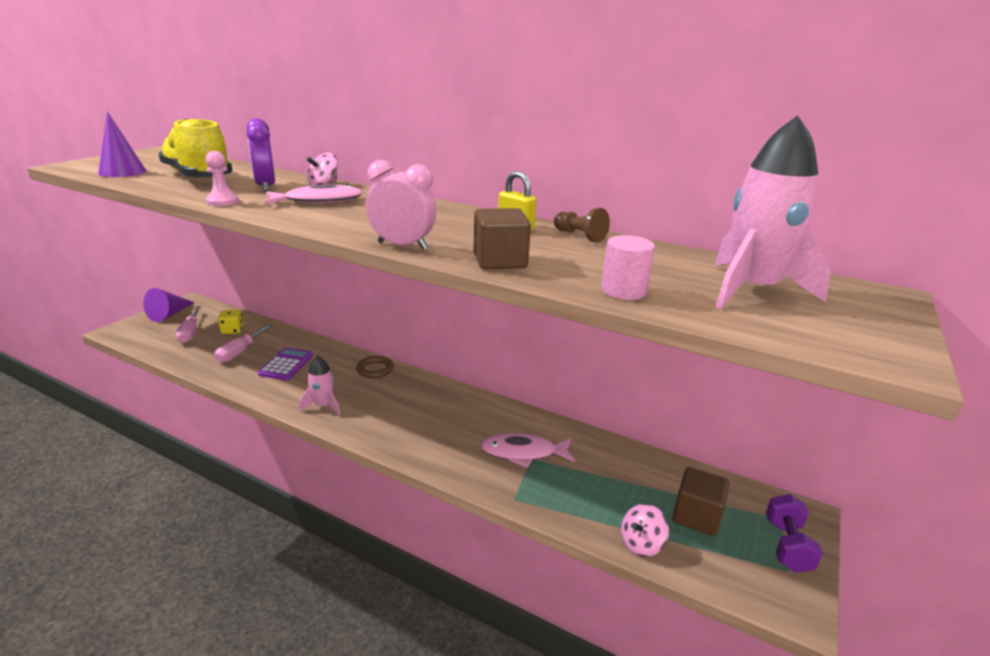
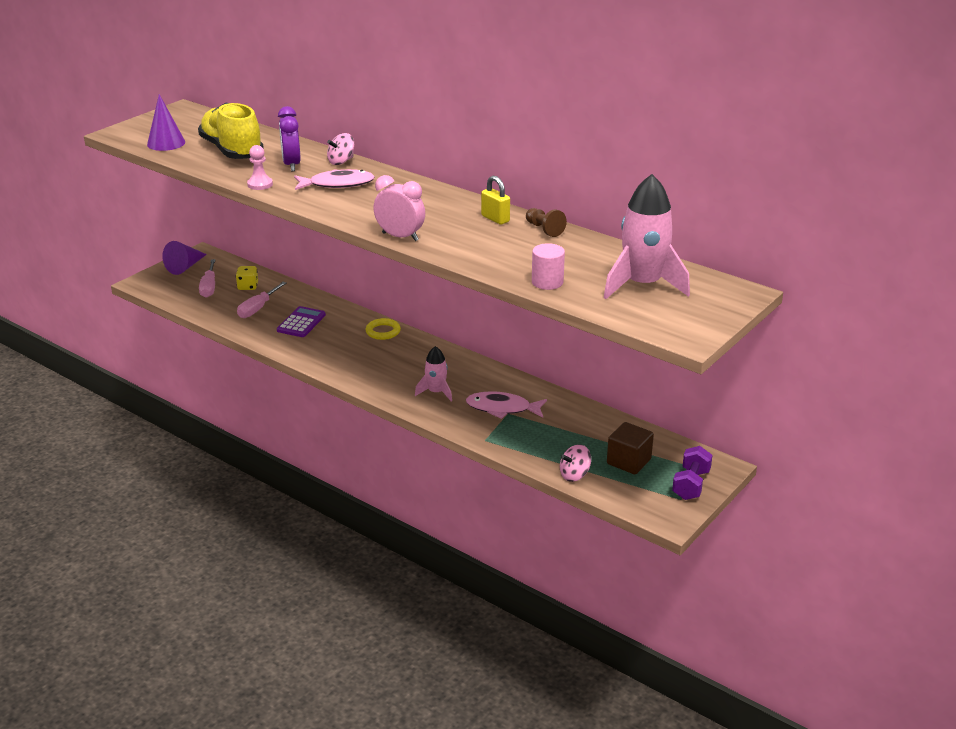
camera: 10 degrees right, 5 degrees up
pink rocket [299,355,340,415] -> pink rocket moved to [415,346,452,401]
brown ring [356,356,394,379] -> yellow ring [366,318,401,340]
brown cube [474,208,531,269] -> none

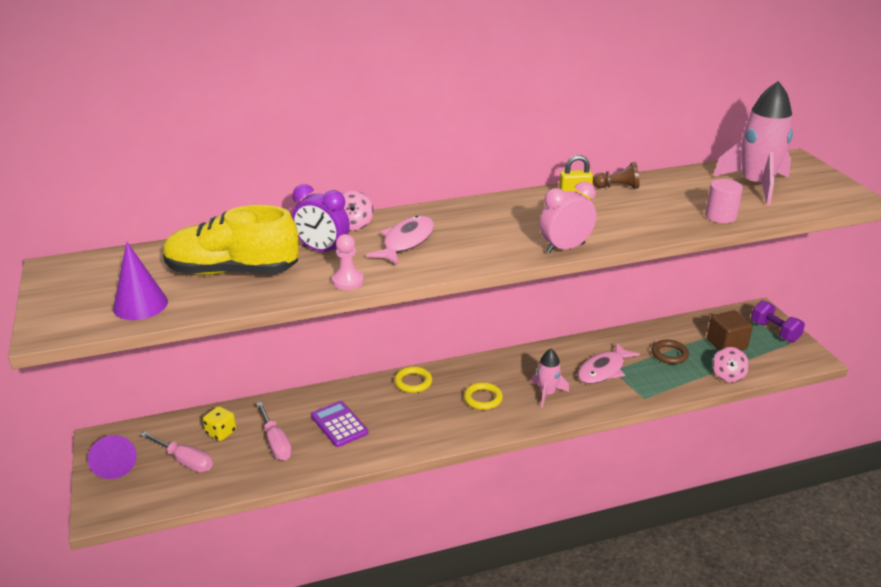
camera: 55 degrees left, 0 degrees up
none -> yellow ring [464,382,503,410]
none -> brown ring [652,340,689,364]

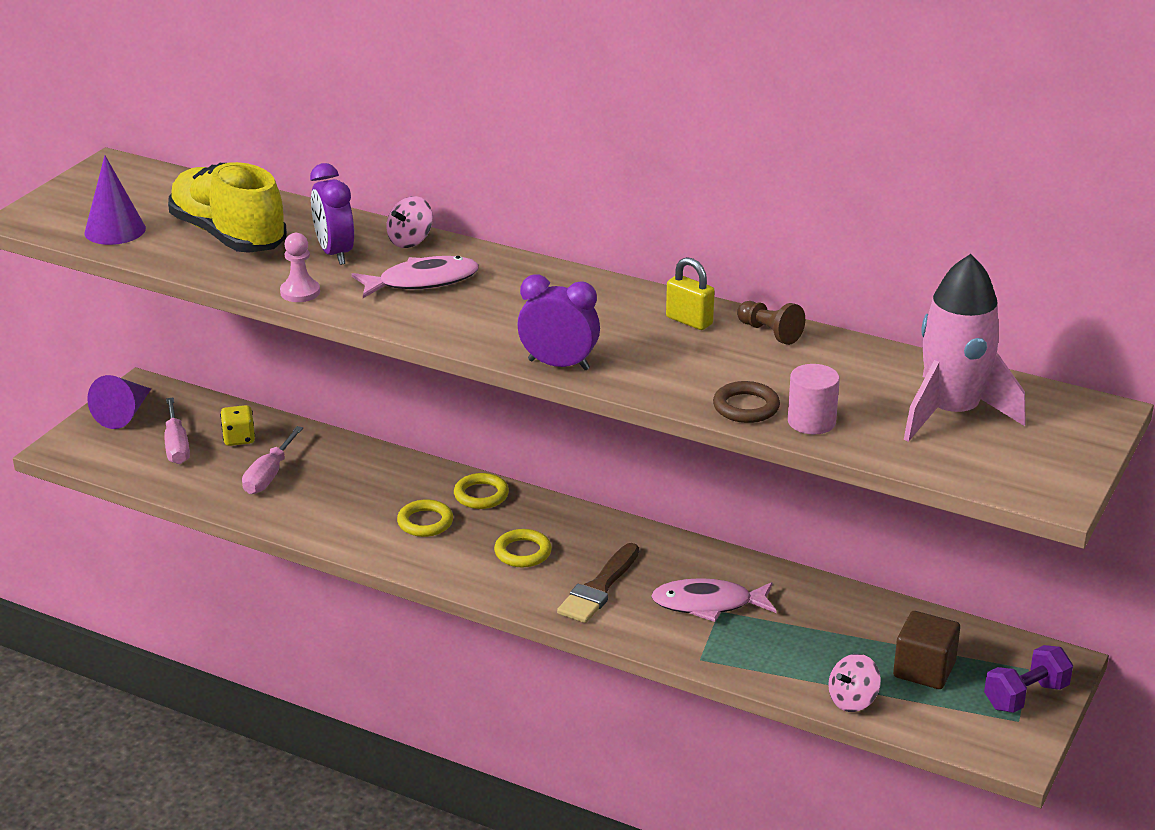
camera: 45 degrees right, 0 degrees up
purple calculator [311,401,368,447] -> none
pink rocket [531,349,569,408] -> brown brush [557,543,639,623]
pink clock [540,182,596,253] -> purple clock [517,275,600,370]
brown ring [652,340,689,364] -> brown ring moved to [713,381,780,423]
purple dumbbell [751,300,805,342] -> purple dumbbell turned 45 degrees clockwise [984,645,1073,713]
none -> yellow ring [397,499,453,537]

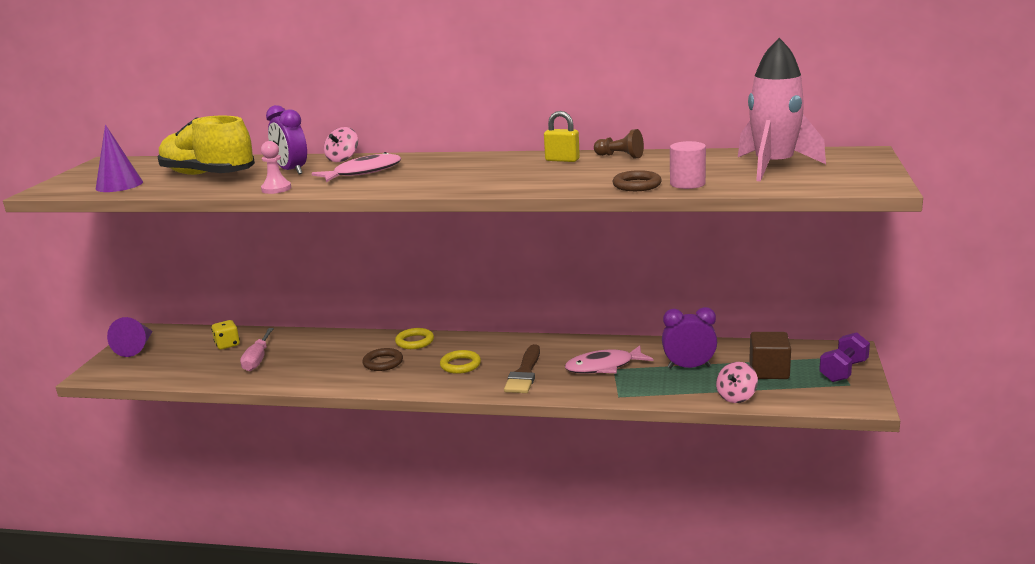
camera: 15 degrees left, 10 degrees down
pink screwdriver [164,398,190,464] -> none
yellow ring [397,499,453,537] -> brown ring [362,348,403,371]
purple clock [517,275,600,370] -> purple clock moved to [662,307,717,368]

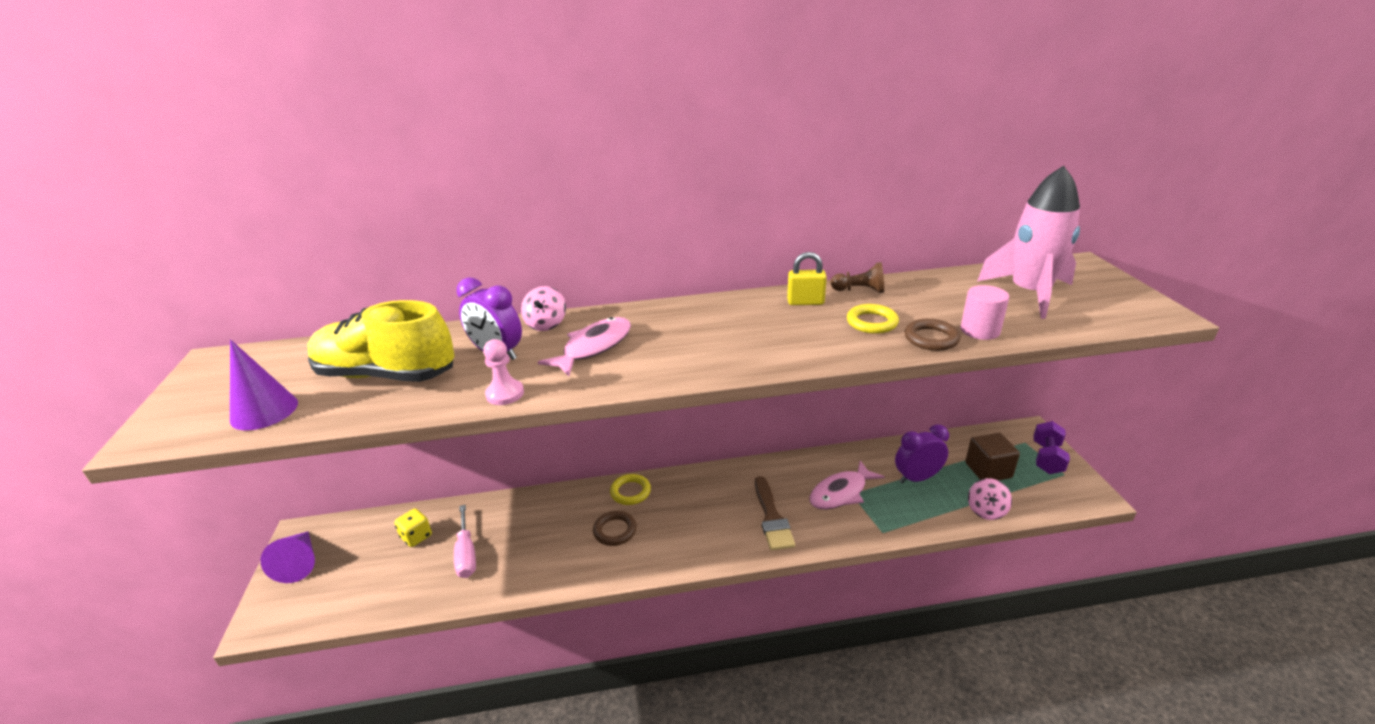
camera: 20 degrees left, 10 degrees up
yellow ring [440,350,481,374] -> yellow ring moved to [847,304,899,334]

